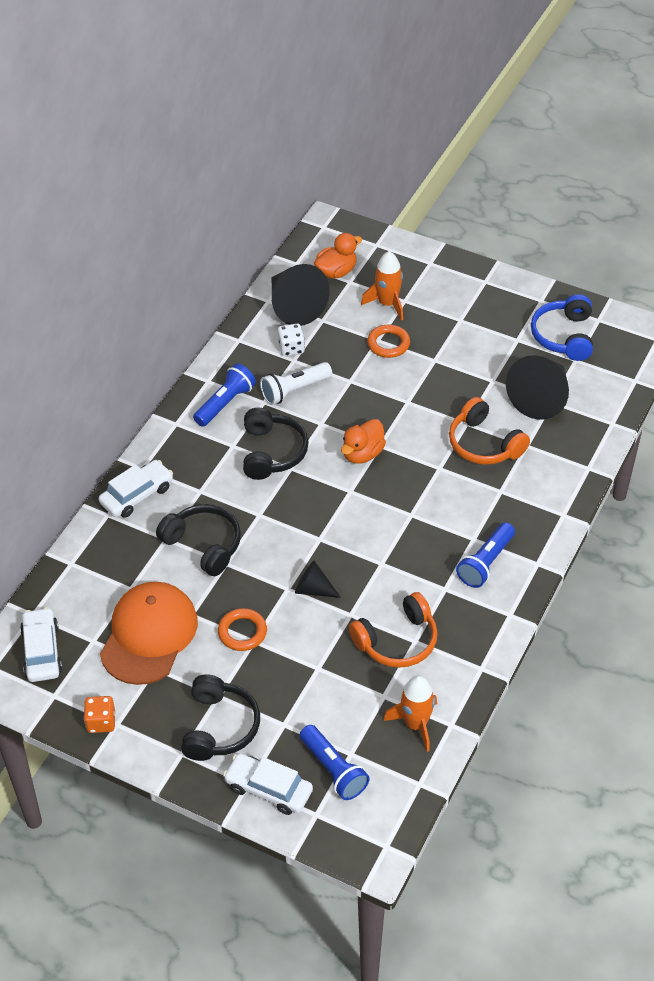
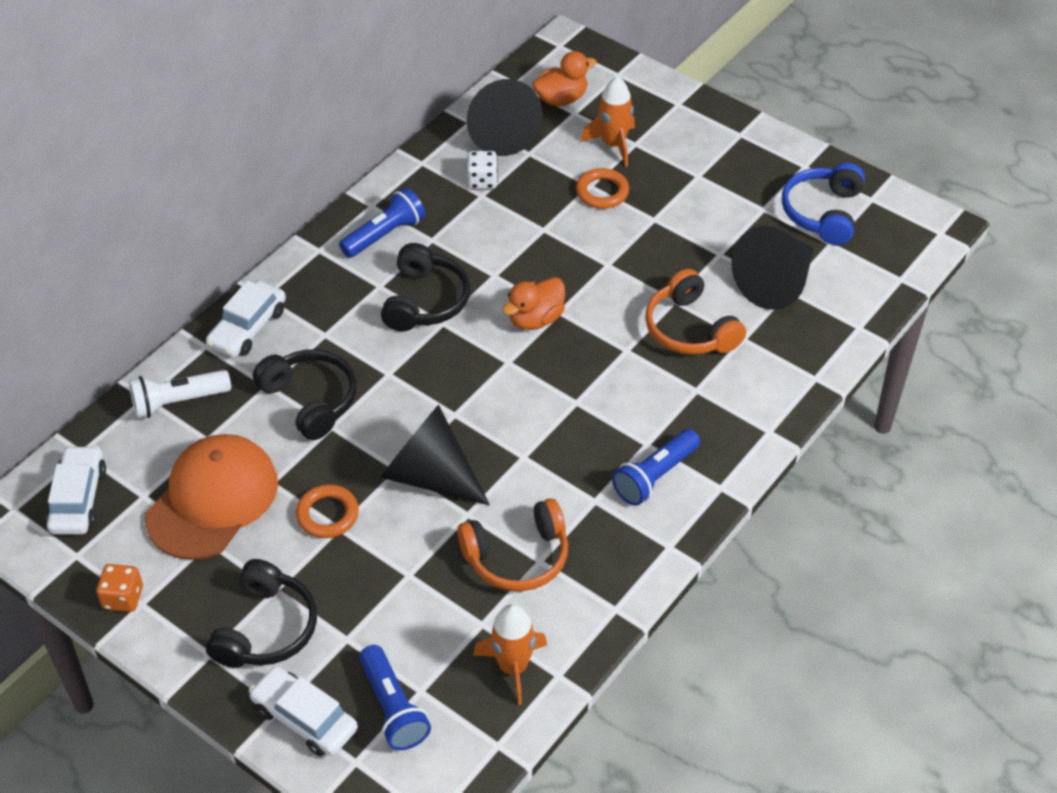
camera: 10 degrees right, 0 degrees up
white car [99,460,173,518] -> white car turned 150 degrees clockwise [206,280,286,358]
white flashlight [260,362,332,405] -> white flashlight moved to [129,370,231,419]
black cone [295,560,341,598] -> black cone [380,405,490,505], size x1.89

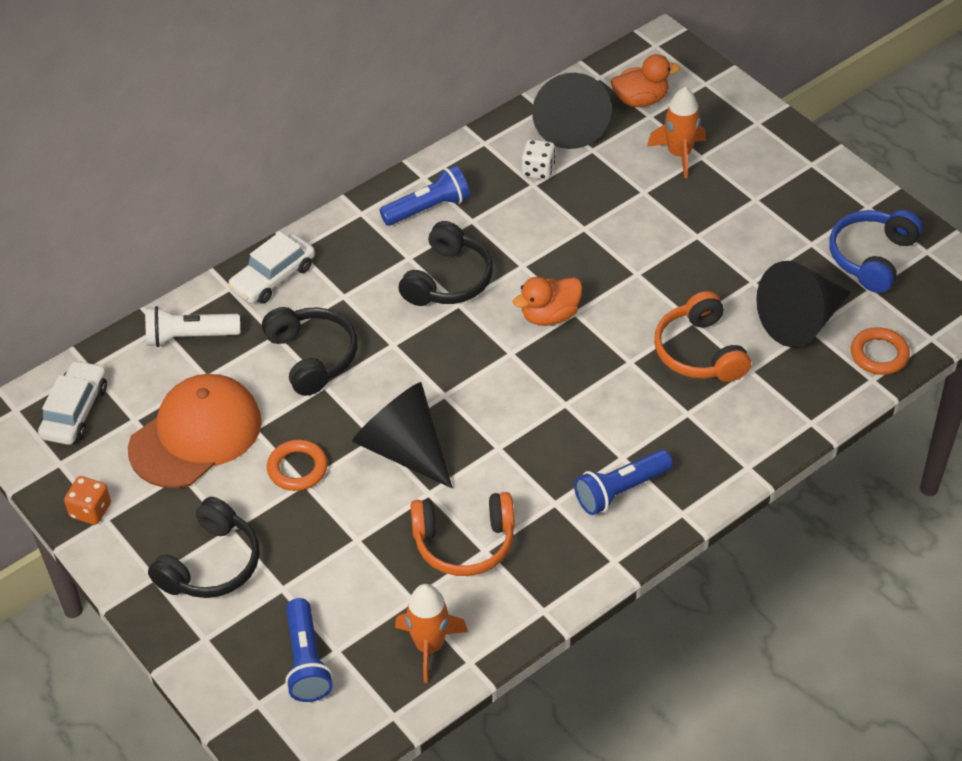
camera: 15 degrees right, 0 degrees up
white car [249,666,358,756] -> none
orange ring [576,168,629,209] -> orange ring moved to [851,327,910,375]

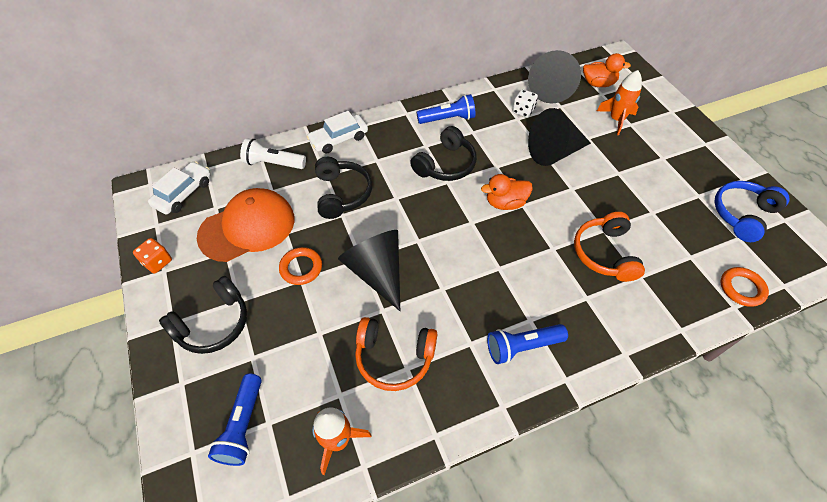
camera: 15 degrees right, 5 degrees up
black cone [756,261,851,347] -> black cone moved to [528,108,591,166]

